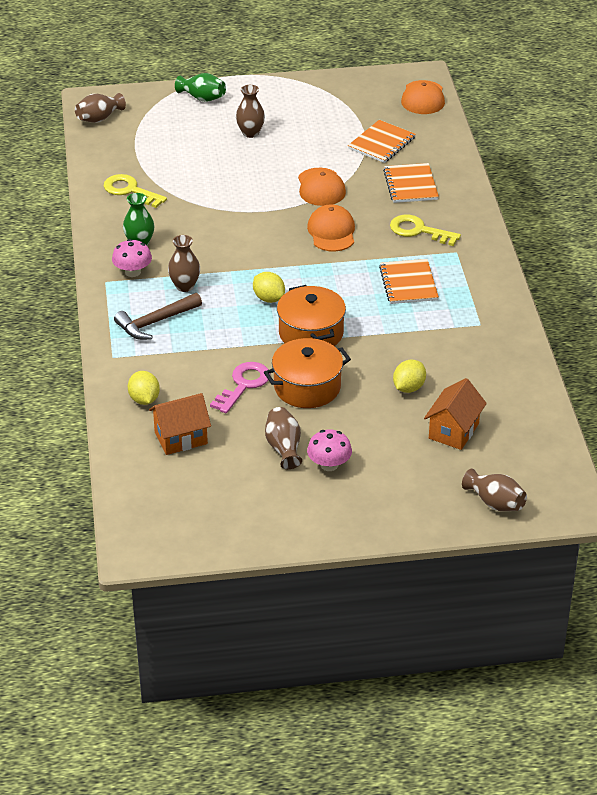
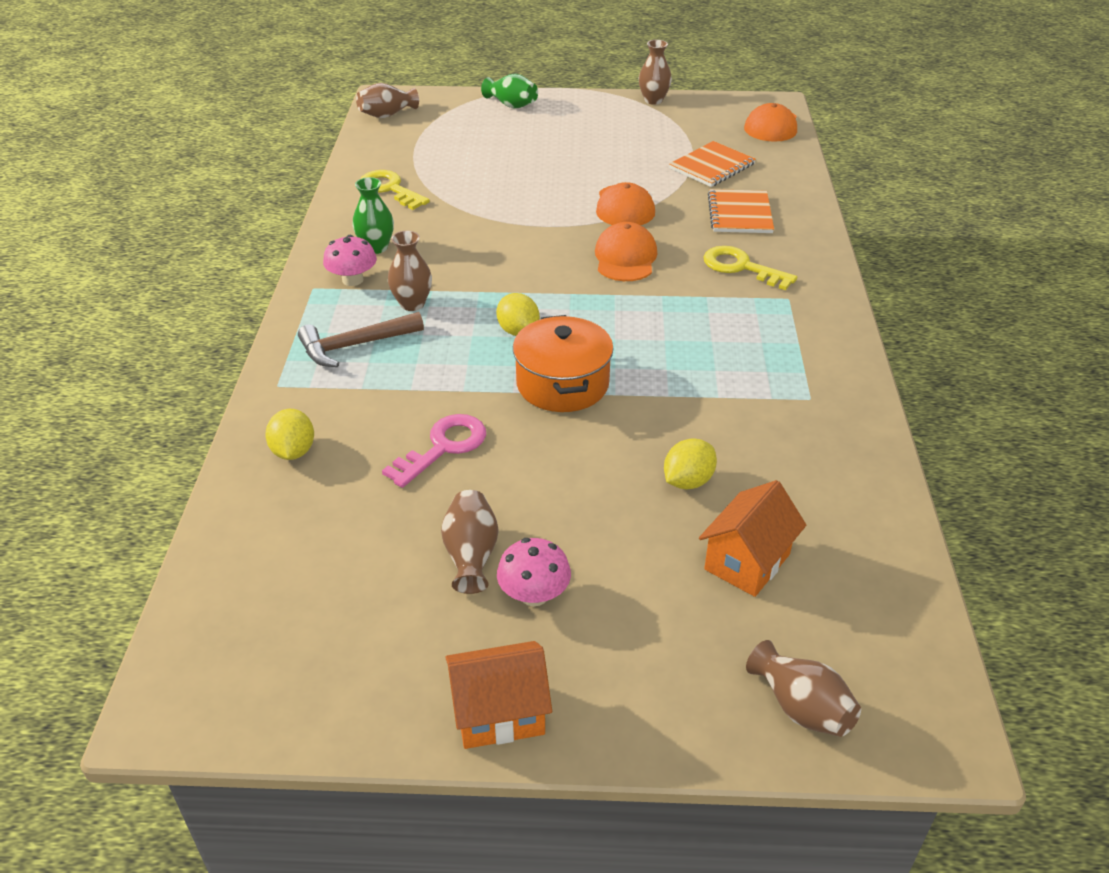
camera: 10 degrees right, 0 degrees up
orange house [149,393,211,455] -> orange house moved to [445,641,552,749]
brown vase [236,85,265,138] -> brown vase moved to [639,40,672,105]
orange pot [264,338,351,408] -> none
orange notebook [379,259,439,304] -> none

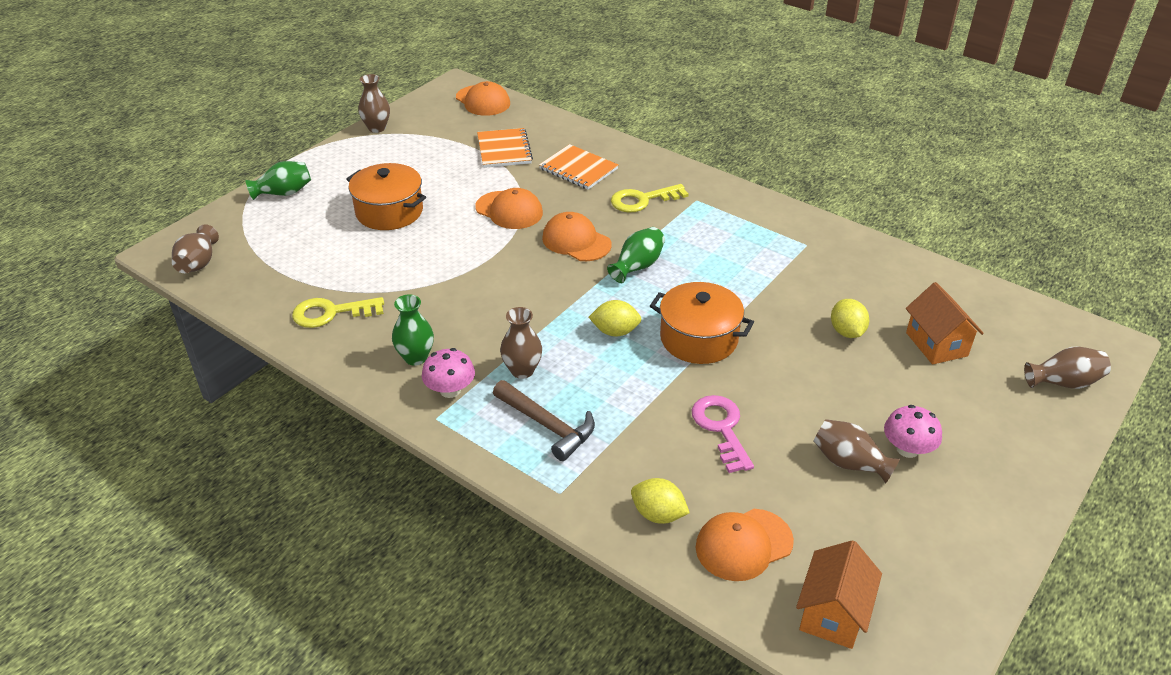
camera: 55 degrees left, 0 degrees up
brown hammer [298,312,424,367] -> brown hammer turned 60 degrees counterclockwise [493,380,595,461]
orange house [445,641,552,749] -> orange house moved to [796,540,882,649]
none -> orange pot [346,163,426,230]
none -> green vase [607,227,665,283]
none -> orange cap [696,509,794,581]

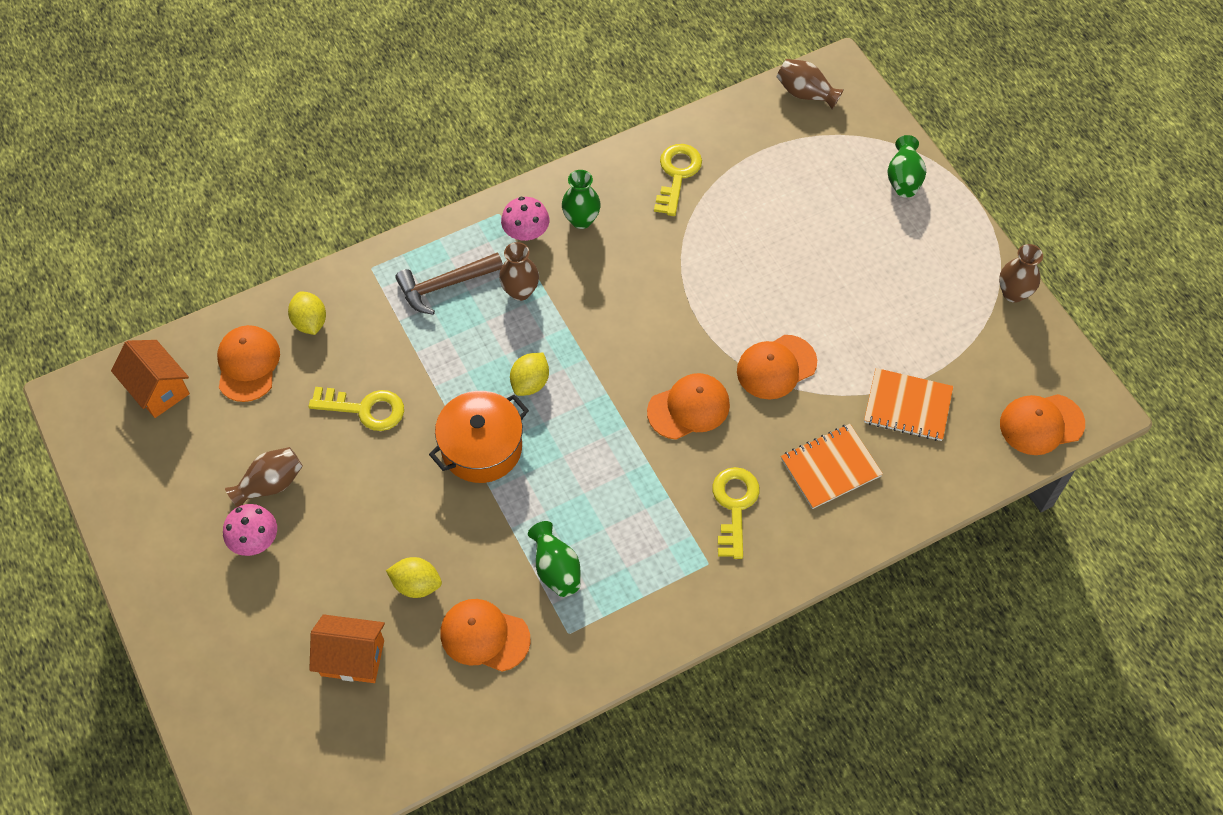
camera: 115 degrees right, 20 degrees up
orange pot [346,163,426,230] -> none
green vase [607,227,665,283] -> green vase moved to [528,521,581,597]
yellow lemon [631,478,690,524] -> yellow lemon turned 75 degrees counterclockwise [288,291,326,335]
pink key [692,395,754,473] -> yellow key [308,387,404,431]
brown vase [1024,347,1111,389] -> none
none -> orange cap [440,599,531,672]

